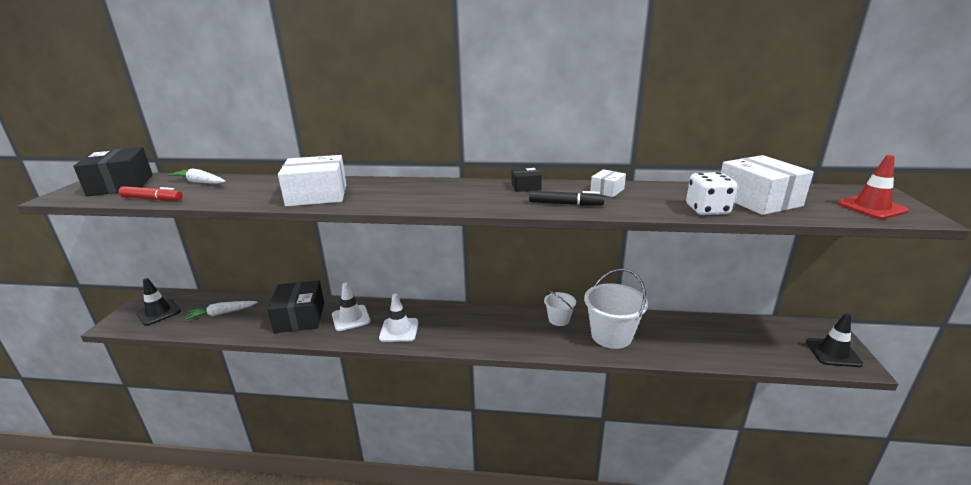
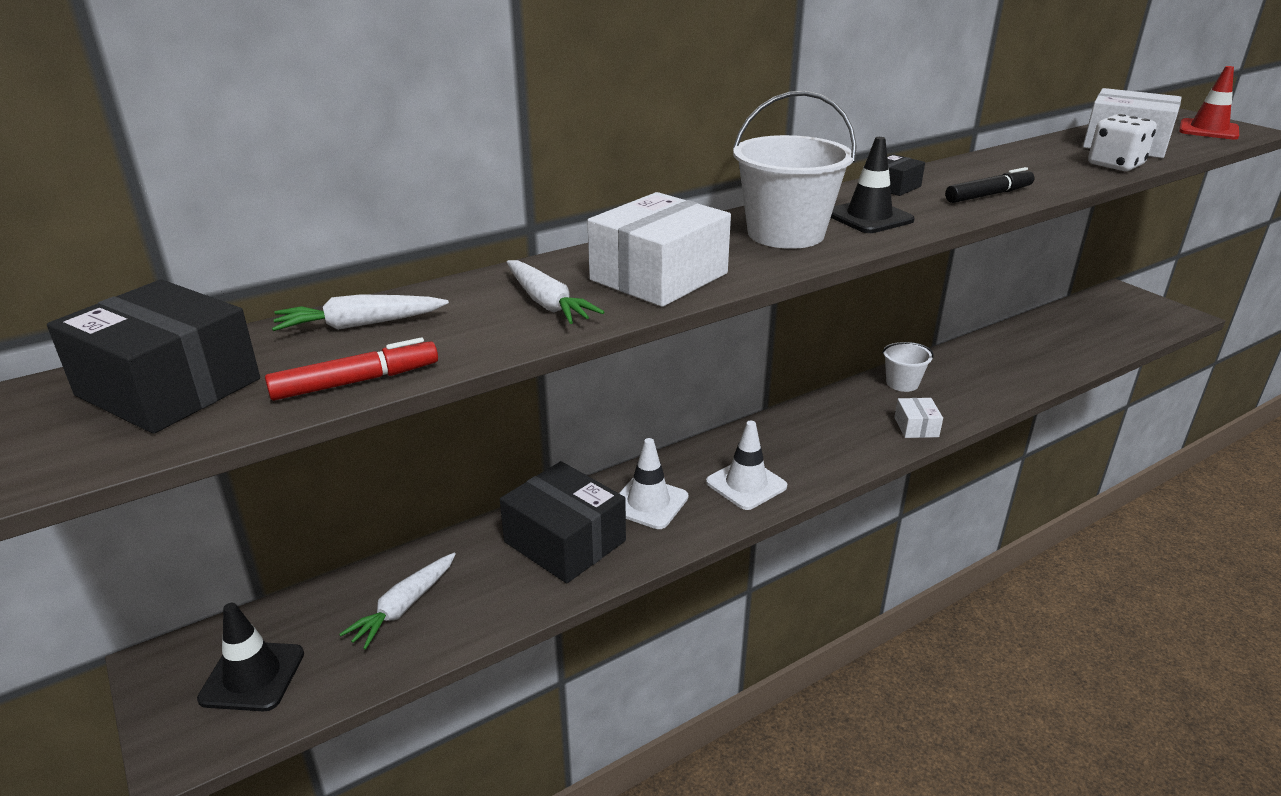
camera: 40 degrees left, 5 degrees up
white bucket [584,269,648,349] -> white bucket moved to [733,91,857,249]
white box [590,169,626,197] -> white box moved to [894,398,943,438]
black traffic cone [806,313,863,367] -> black traffic cone moved to [831,137,915,233]
none -> white carrot [507,260,604,324]

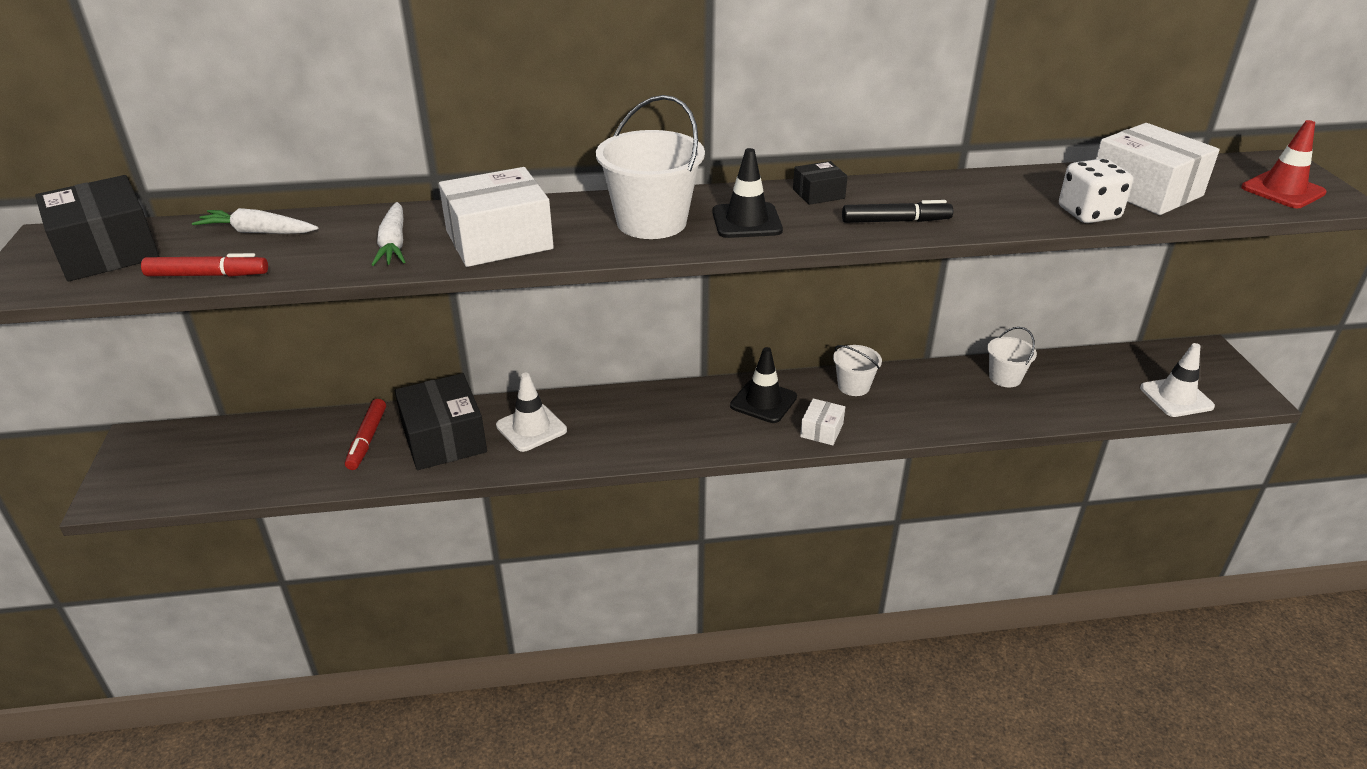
camera: 25 degrees right, 5 degrees up
black traffic cone [197,603,304,711] -> black traffic cone moved to [730,347,797,423]
white carrot [339,553,456,650] -> none
white traffic cone [706,421,787,510] -> white traffic cone moved to [1140,343,1215,417]
none -> red marker [345,399,386,470]
none -> white bucket [987,327,1037,387]

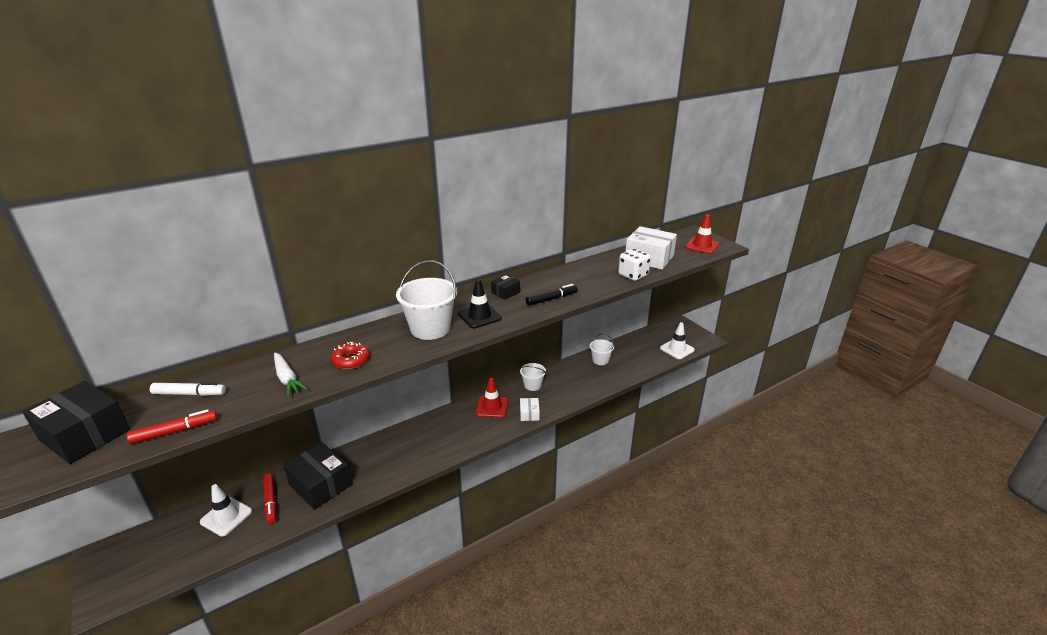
camera: 25 degrees left, 5 degrees down
white carrot [192,208,318,234] -> white marker [150,382,226,396]
white box [439,167,554,267] -> red donut [330,342,370,369]
white traffic cone [496,373,567,452] -> white traffic cone moved to [200,484,252,536]
black traffic cone [730,347,797,423] -> red traffic cone [476,378,508,418]

